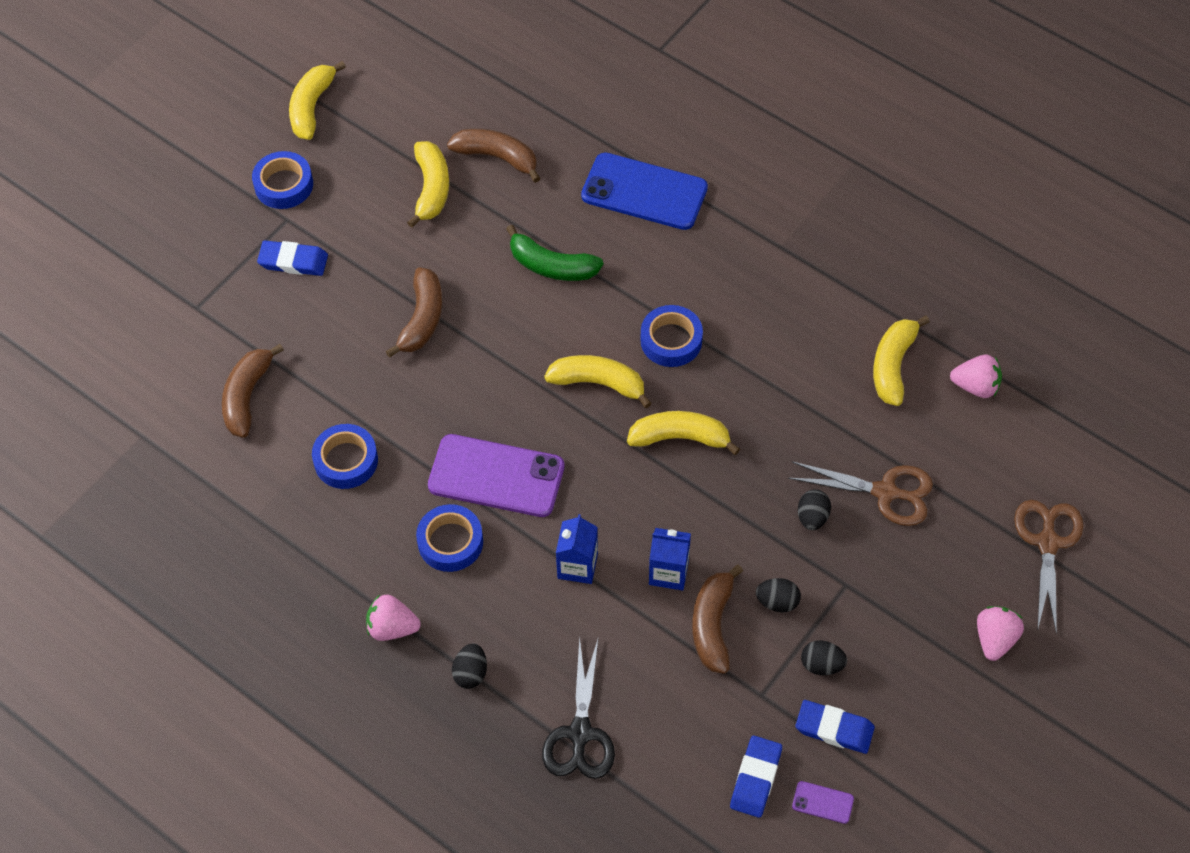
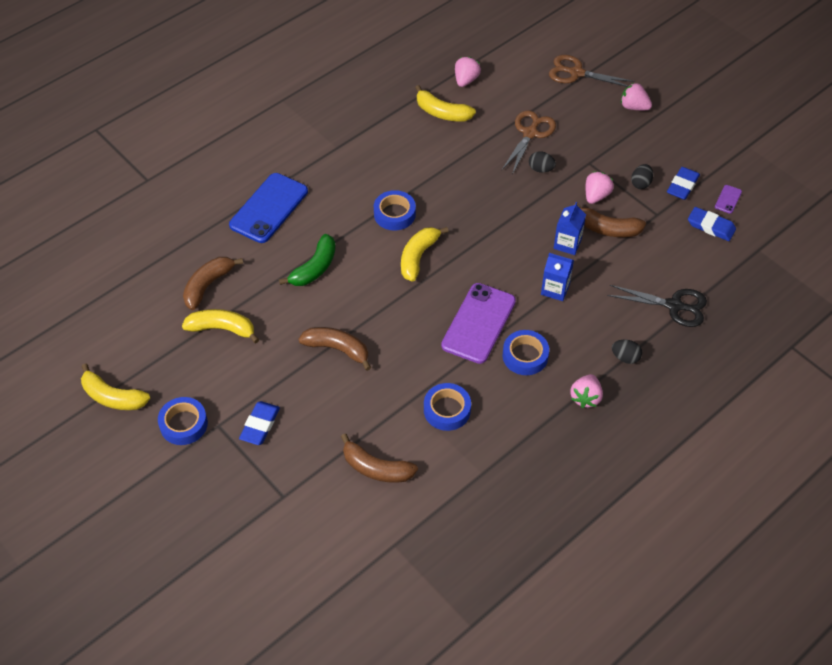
camera: 80 degrees left, 5 degrees down
yellow banana [627,411,740,455] -> none
black egg [756,578,801,613] -> pink strawberry [585,172,614,204]

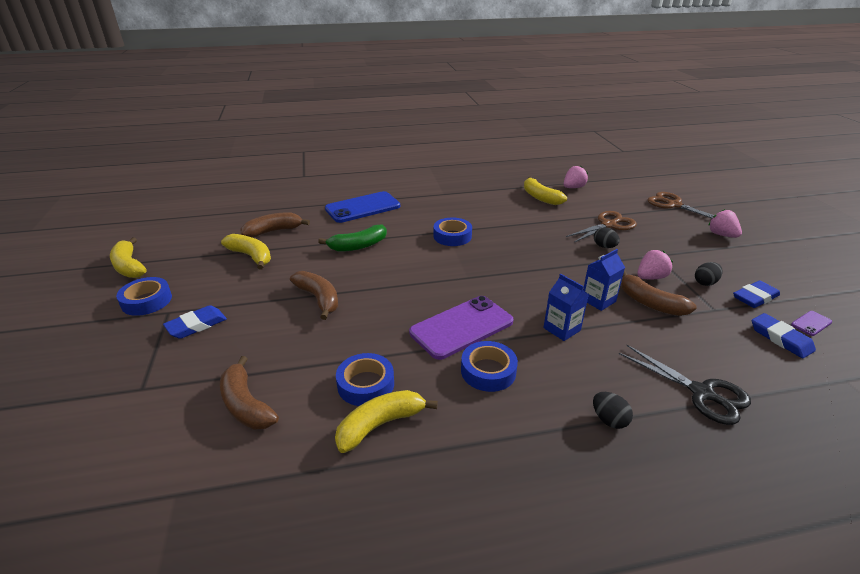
camera: 30 degrees right, 20 degrees down
yellow banana [401,227,449,282] -> yellow banana moved to [335,390,438,453]
pink strawberry [570,374,603,408] -> none

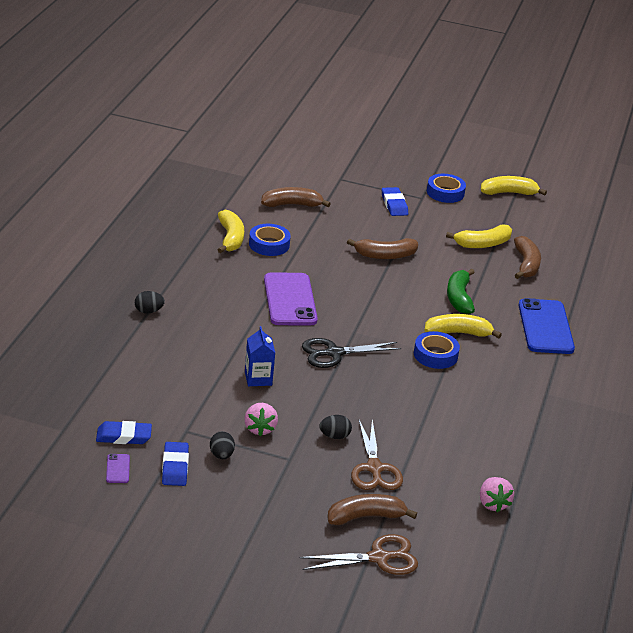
camera: 115 degrees right, 0 degrees up
blue tape [461,341,518,392] -> none
yellow banana [524,177,567,205] -> yellow banana moved to [424,314,502,338]
blue carton [543,274,589,341] -> none
black scissors [619,345,751,425] -> black scissors moved to [302,338,401,368]
brown banana [621,270,697,316] -> brown banana moved to [327,494,417,525]
pink strawberry [708,209,742,238] -> none

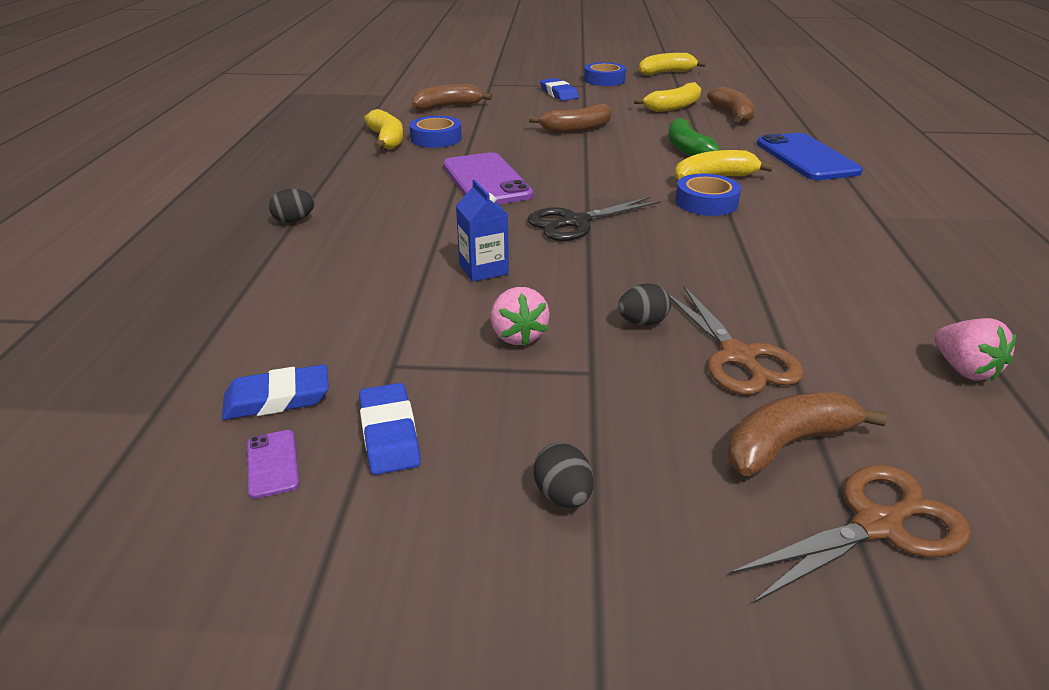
camera: 10 degrees left, 0 degrees up
black egg [210,431,235,459] -> black egg moved to [533,443,594,508]

